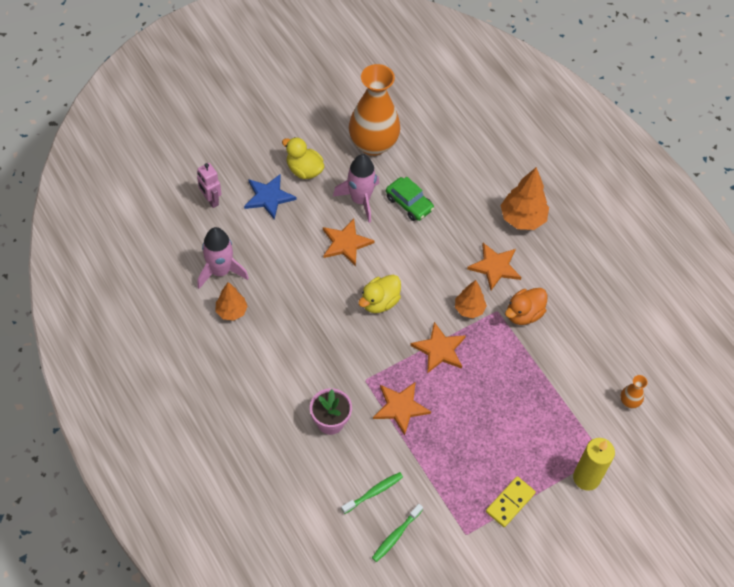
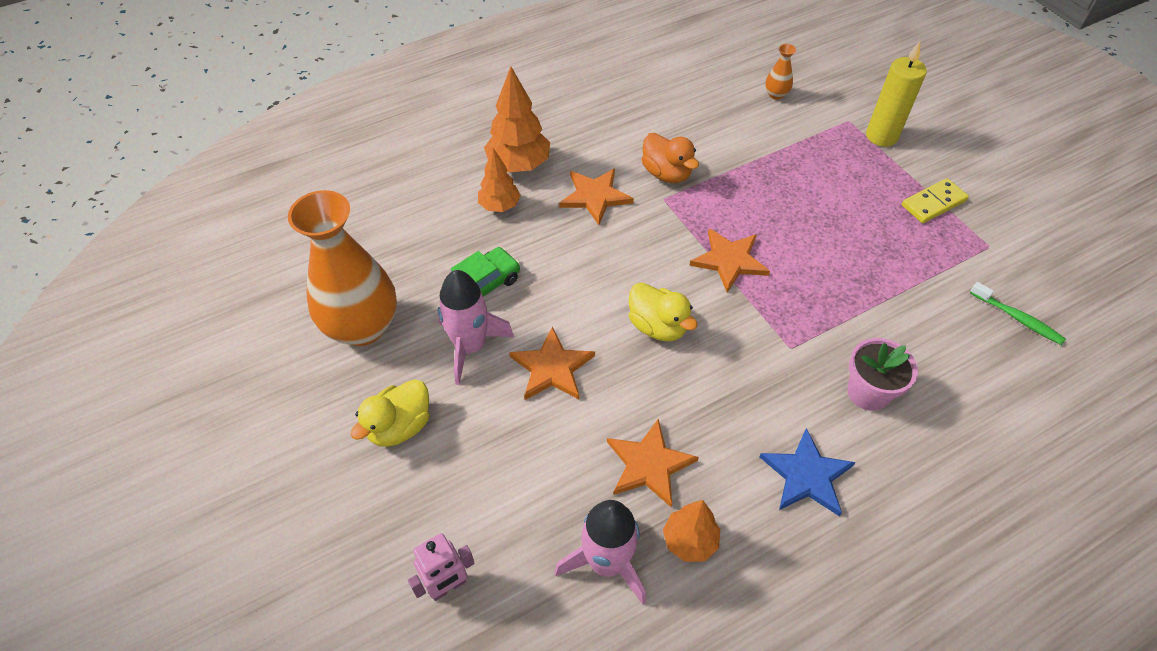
camera: 85 degrees left, 5 degrees down
blue star [244,174,297,220] -> blue star moved to [760,428,856,516]
green toothbrush [341,472,403,514] -> none
orange star [373,382,431,436] -> orange star moved to [607,419,699,507]
orange tree [455,280,487,318] -> orange tree moved to [478,148,521,212]
yellow domino [486,476,536,527] -> yellow domino turned 75 degrees counterclockwise [902,178,969,223]

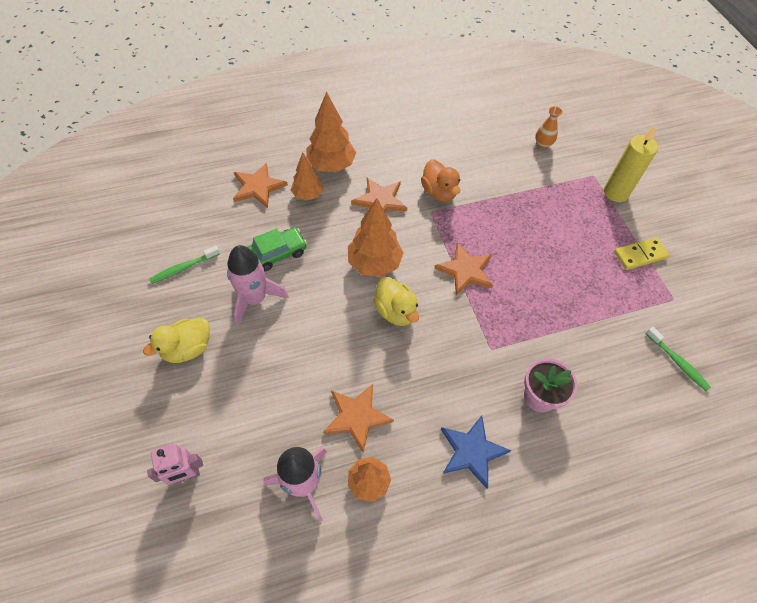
camera: 10 degrees right, 5 degrees up
orange vase [288,190,397,346] -> green toothbrush [149,246,220,284]
orange star [509,326,595,400] -> orange star moved to [233,162,288,208]
none -> orange tree [348,198,404,277]

